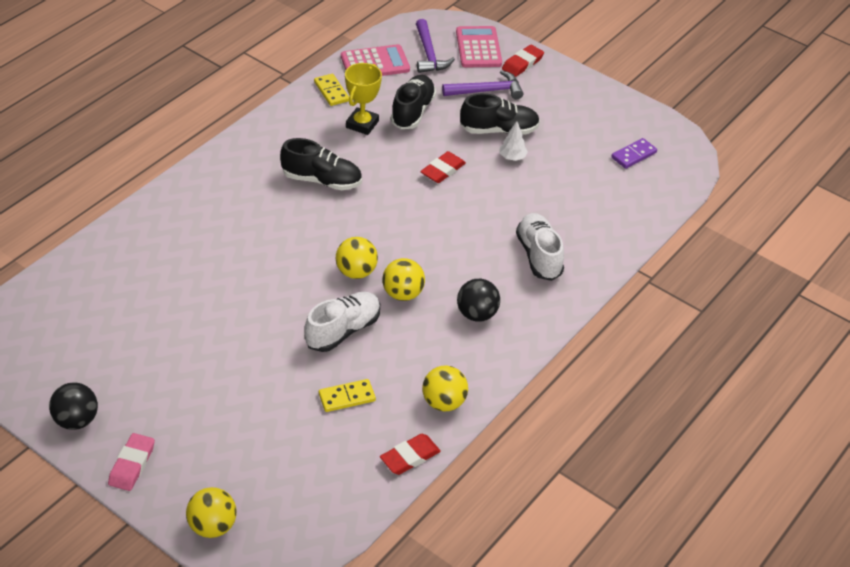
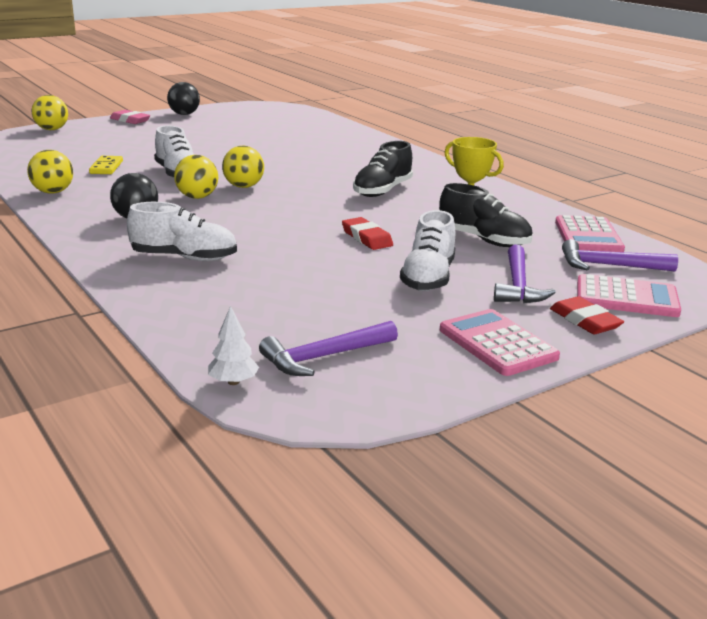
camera: 110 degrees right, 20 degrees down
yellow domino [314,74,349,106] -> none
red eraser [380,434,441,475] -> none
black shoe [460,93,540,135] -> white shoe [400,210,455,291]
white tree [500,121,528,161] -> white tree moved to [208,306,259,385]
purple domino [611,138,657,169] -> purple hammer [259,321,398,376]
none -> pink calculator [440,309,560,376]

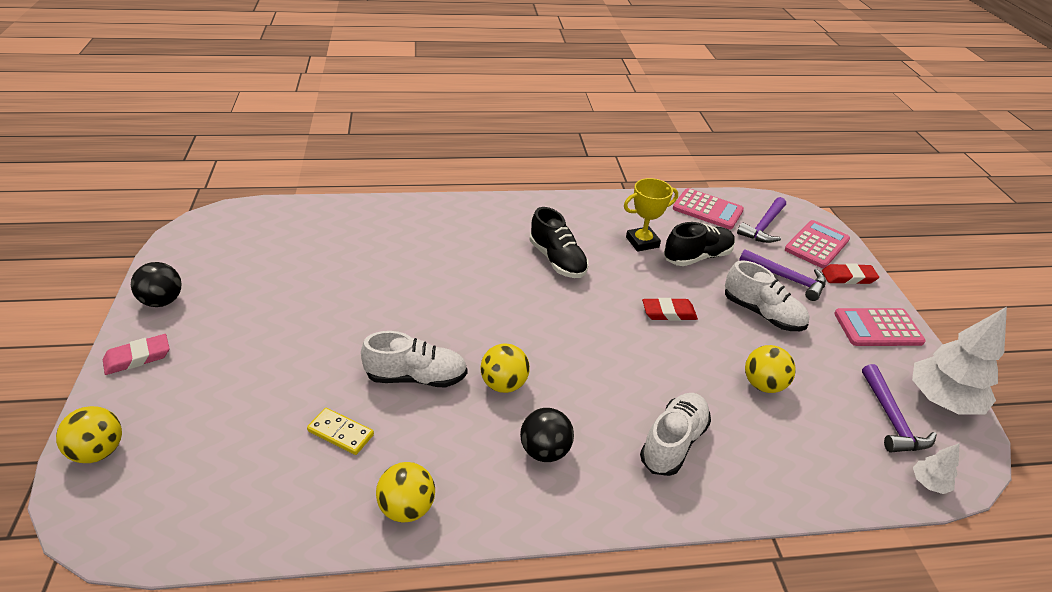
camera: 65 degrees left, 15 degrees up
yellow ball [222,146,264,188] -> yellow ball moved to [745,345,796,393]
none -> white tree [912,307,1007,415]

